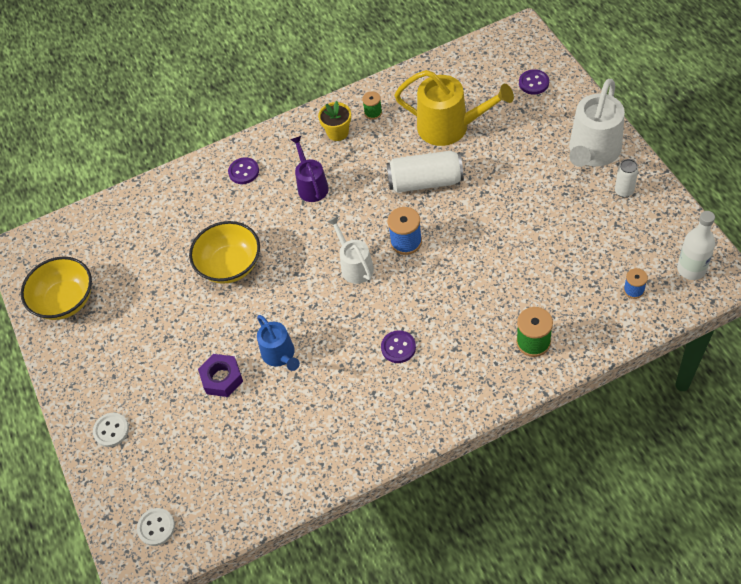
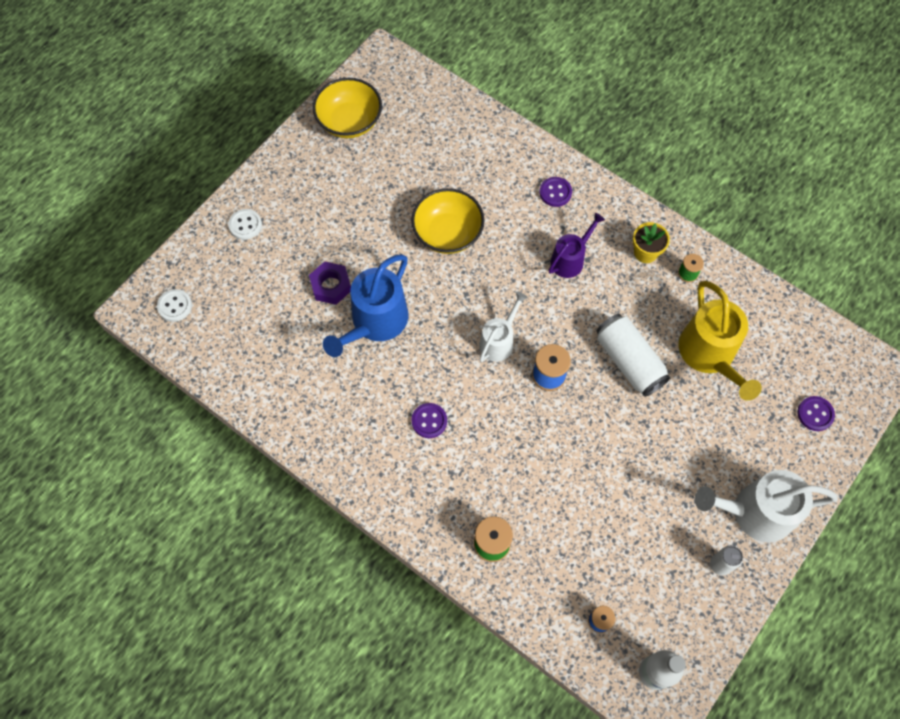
camera: 55 degrees right, 10 degrees up
blue watering can [257,315,300,371] -> blue watering can [323,254,408,357], size x1.67

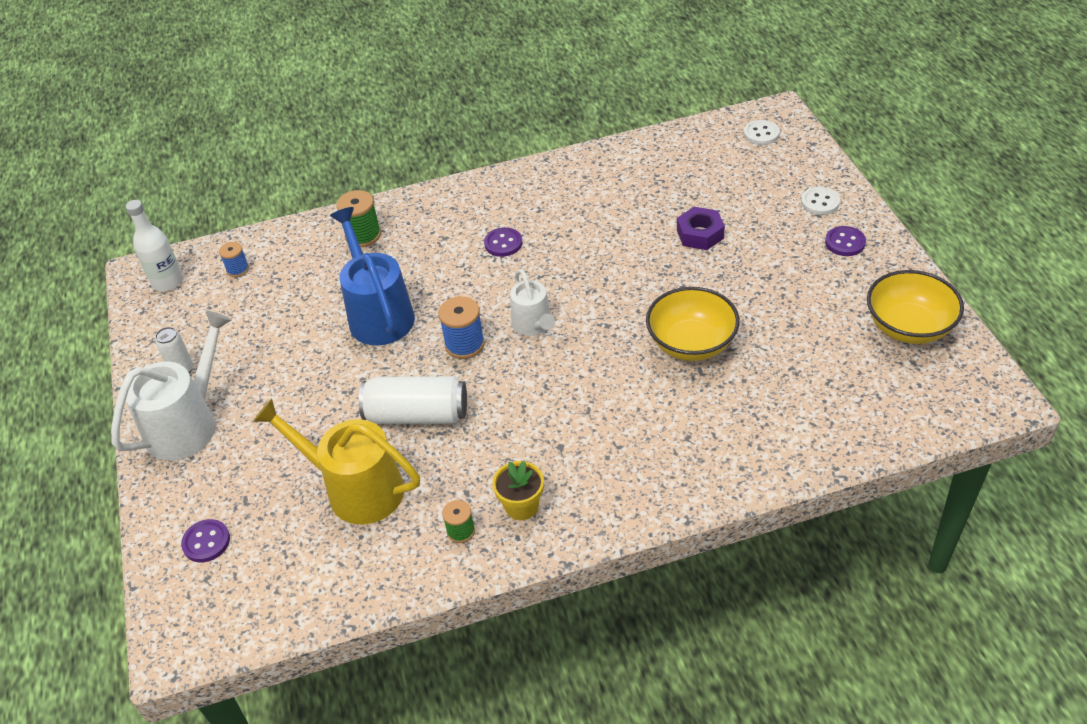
camera: 130 degrees right, 20 degrees down
blue watering can [323,254,408,357] -> blue watering can moved to [330,207,415,346]
purple button [540,177,572,207] -> purple button moved to [825,226,866,256]
purple watering can [549,213,605,278] -> none

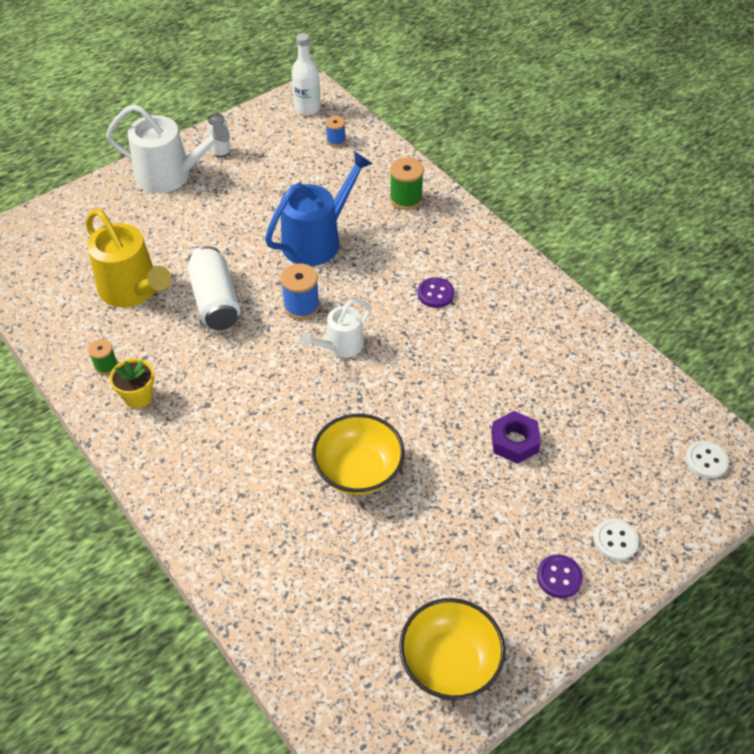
camera: 65 degrees right, 5 degrees up
purple button [181,519,230,562] -> none
yellow watering can [253,398,420,524] -> yellow watering can turned 135 degrees clockwise [86,209,171,307]

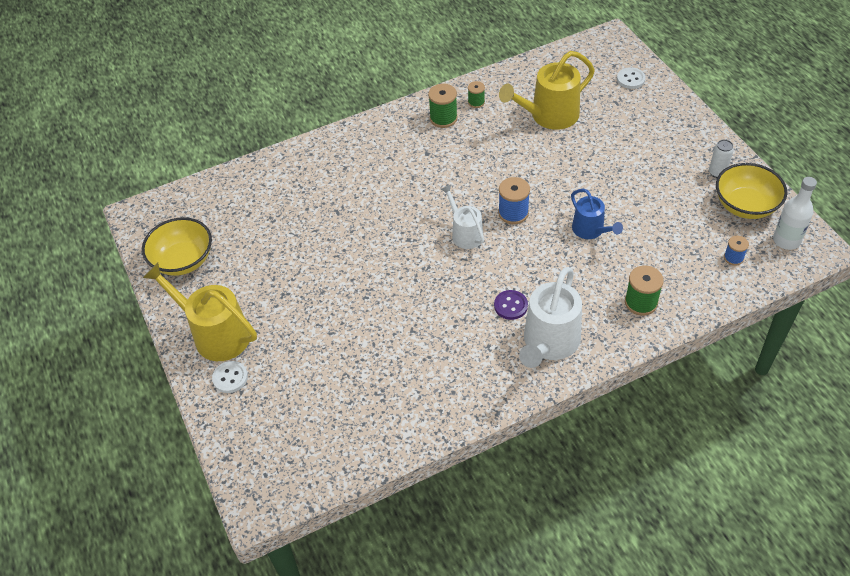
camera: 105 degrees right, 0 degrees up
white watering can [106,104,230,193] -> white watering can moved to [519,267,582,368]
yellow flower pot [110,358,154,408] -> green spool [428,84,458,128]
white can [187,246,241,330] -> none
blue watering can [265,151,373,266] -> blue watering can [571,189,623,239], size x0.60
yellow bowl [312,414,405,495] -> yellow bowl moved to [716,163,787,219]
purple nut [491,411,541,464] -> none
purple button [537,554,583,598] -> yellow watering can [143,263,257,361]
white button [685,441,729,479] -> white button moved to [617,67,646,89]

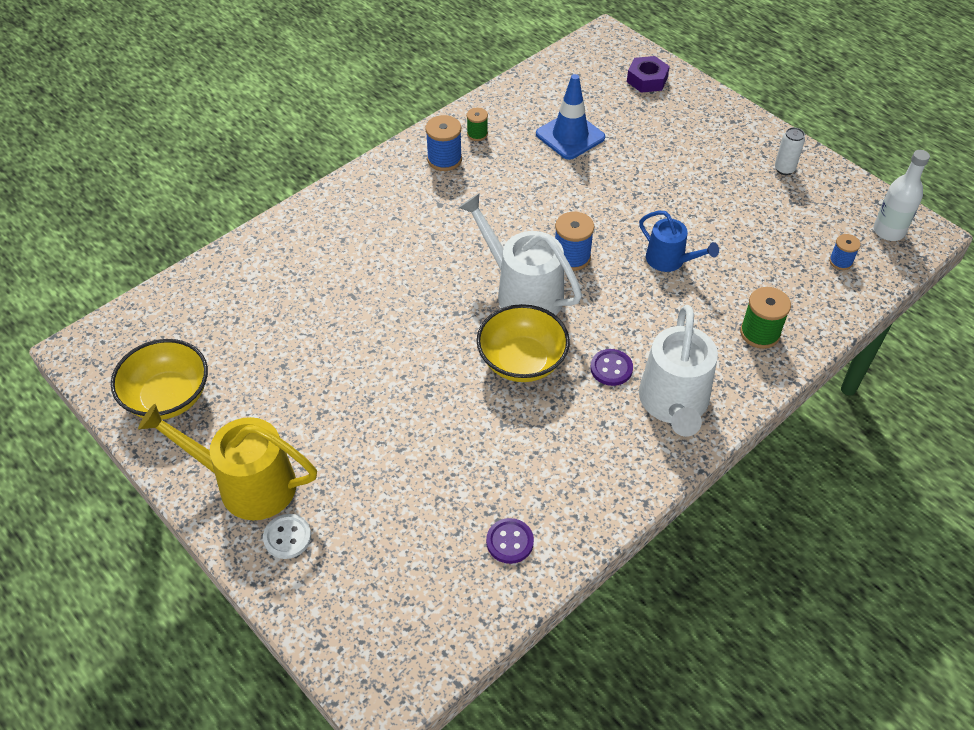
camera: 20 degrees left, 0 degrees up
green spool [428,84,458,128] -> blue spool [425,115,462,171]
white watering can [441,185,484,249] -> white watering can [458,193,582,315], size x1.67
yellow watering can [499,51,595,130] -> blue traffic cone [536,74,605,160]
white button [617,67,646,89] -> purple nut [627,56,670,93]
yellow bowl [716,163,787,219] -> yellow bowl moved to [476,304,570,382]
none -> purple button [486,518,534,564]

